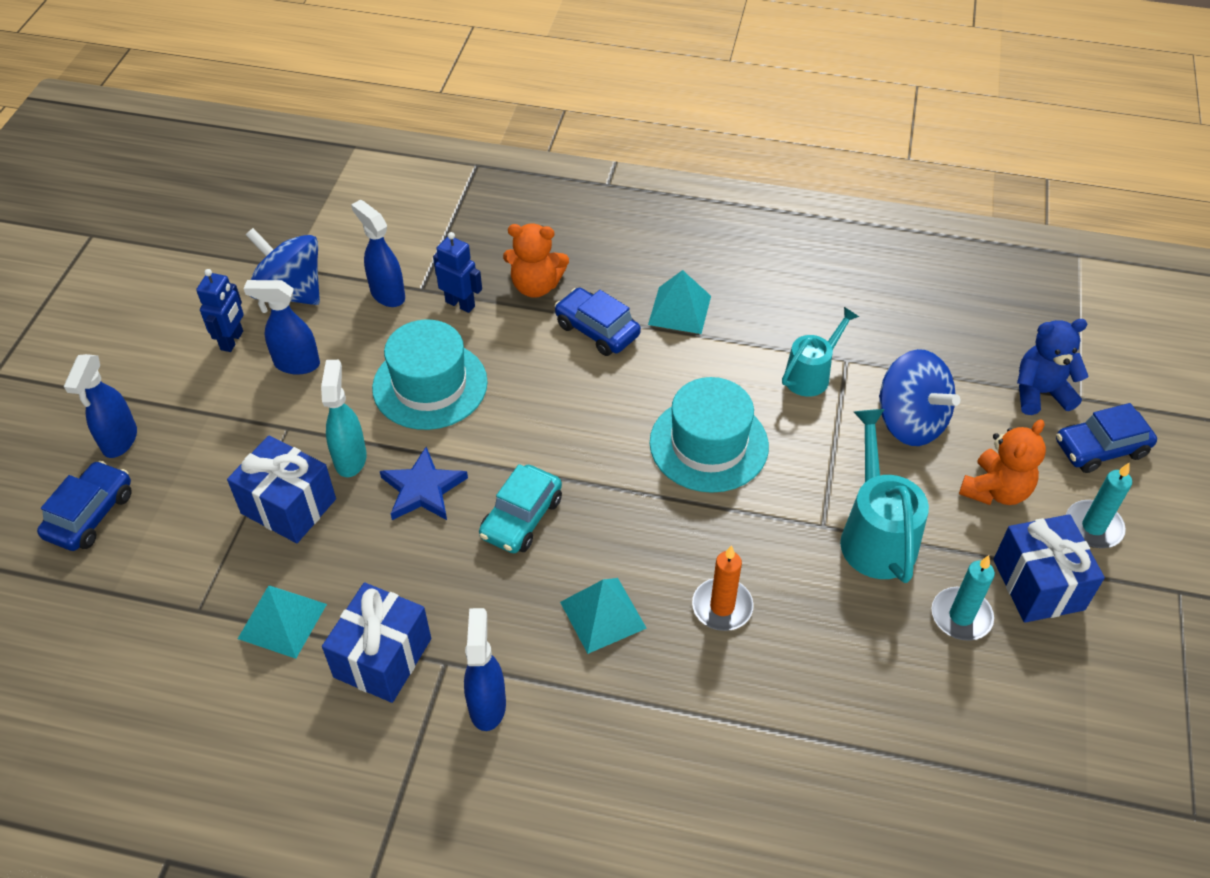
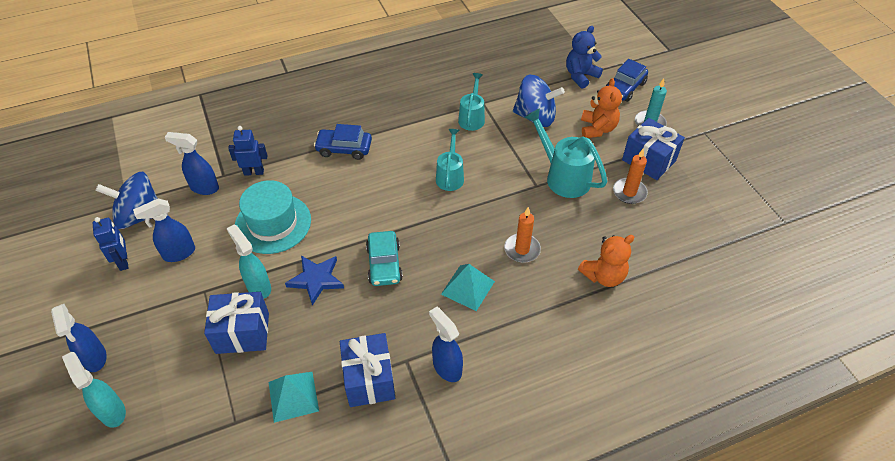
camera: 35 degrees left, 0 degrees up
blue car [37,461,132,551] -> turquoise spray bottle [62,352,126,428]
orange teddy bear [503,223,569,298] -> orange teddy bear moved to [578,235,634,287]
turquoise pyramid [648,270,711,334] -> none
turquoise hat [649,377,769,493] -> turquoise watering can [436,129,464,191]
turquoise candle [932,555,995,641] -> orange candle [613,149,648,204]

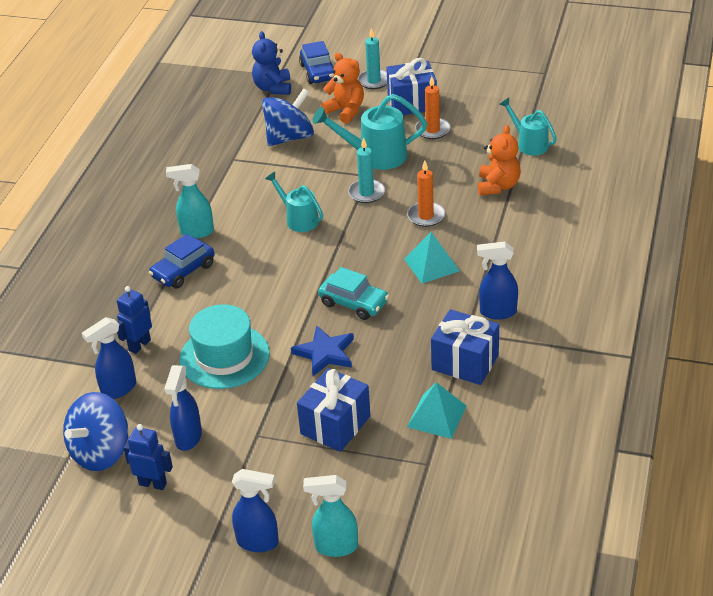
camera: 50 degrees left, 10 degrees down
turquoise spray bottle [227,224,271,299] -> turquoise spray bottle moved to [166,164,214,238]
turquoise watering can [458,73,485,131] -> turquoise watering can moved to [500,98,557,156]
none -> turquoise candle [348,137,385,203]

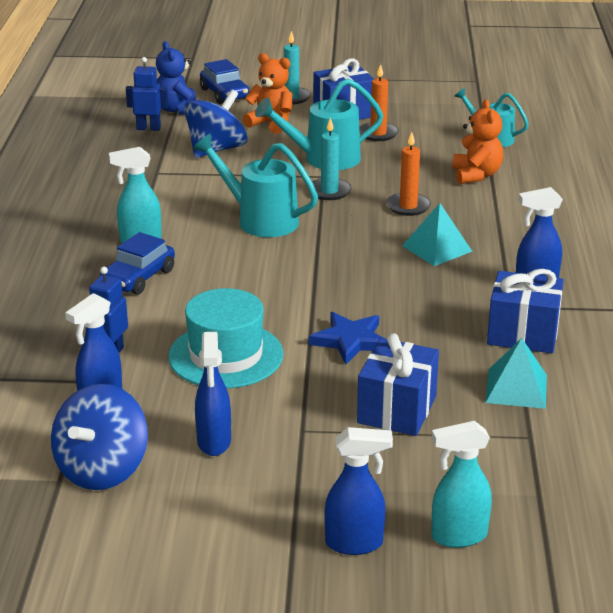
camera: 15 degrees left, 10 degrees down
blue robot [123,424,173,490] -> blue robot moved to [126,57,168,131]
turquoise watering can [265,172,323,232] -> turquoise watering can [193,134,318,237], size x1.54
turquoise car [318,267,389,320] -> none

